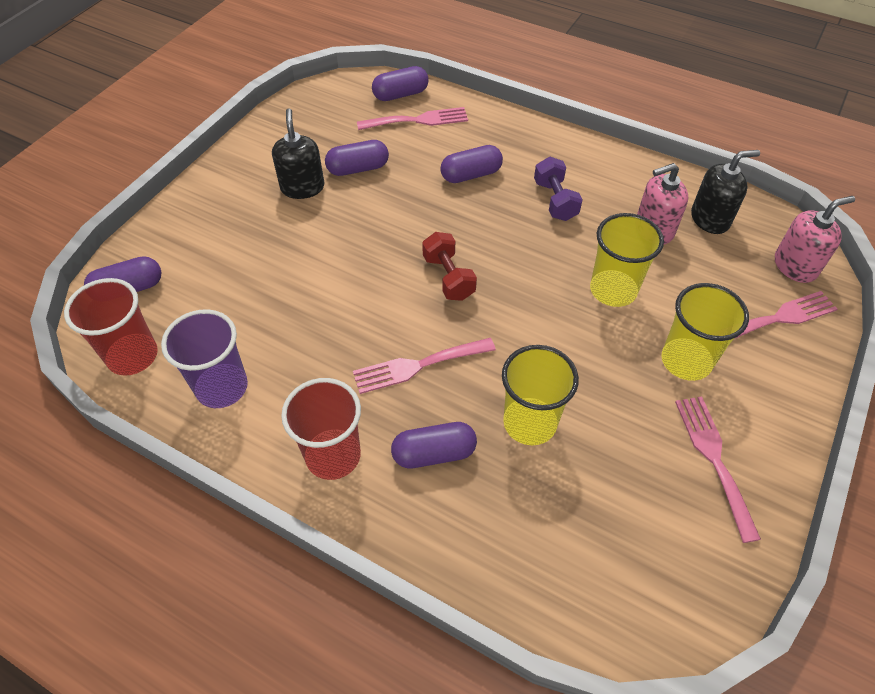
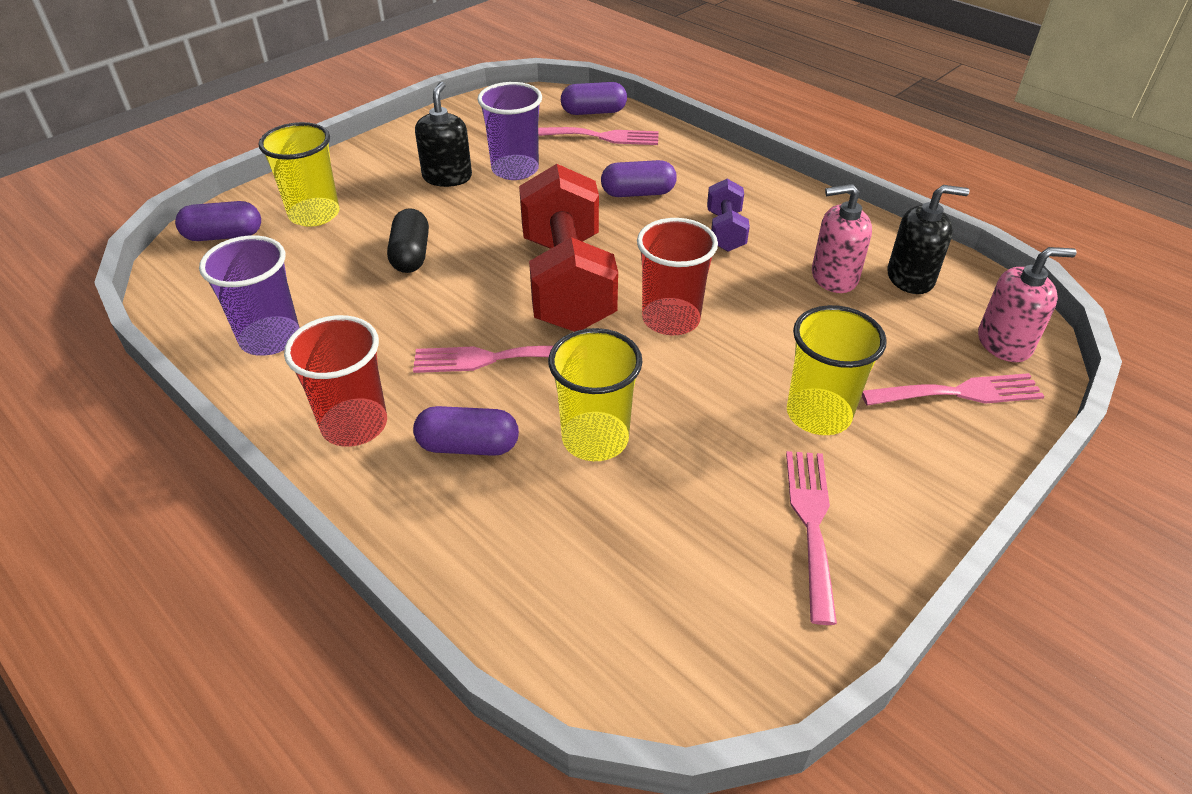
camera: 15 degrees right, 10 degrees down
red cup [64,278,158,376] -> red cup moved to [637,218,718,335]
purple capsule [325,140,389,176] -> purple cup [477,82,542,180]
red dumbbell [422,232,477,301] -> red dumbbell [519,164,618,332], size x2.09
yellow cup [590,213,664,307] -> yellow cup moved to [259,122,340,227]
none -> black capsule [387,208,429,273]

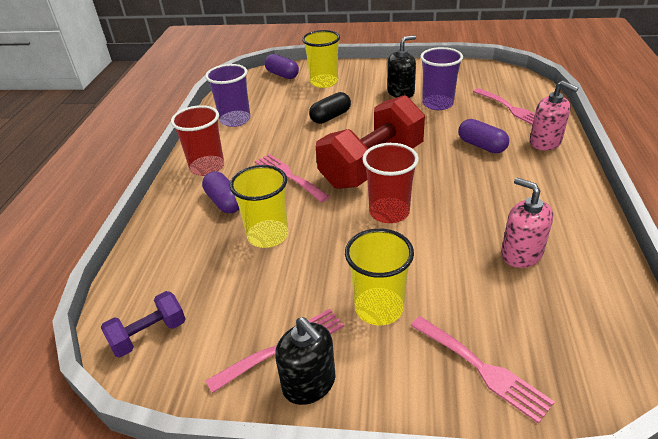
camera: 55 degrees right, 5 degrees down
purple capsule [561,82,627,115] -> none
purple dumbbell [707,179,750,252] -> purple dumbbell moved to [101,291,185,358]
black soap dispenser [887,185,970,294] -> black soap dispenser moved to [275,317,335,405]
pink soap dispenser [978,247,1077,362] -> pink soap dispenser moved to [530,81,579,150]

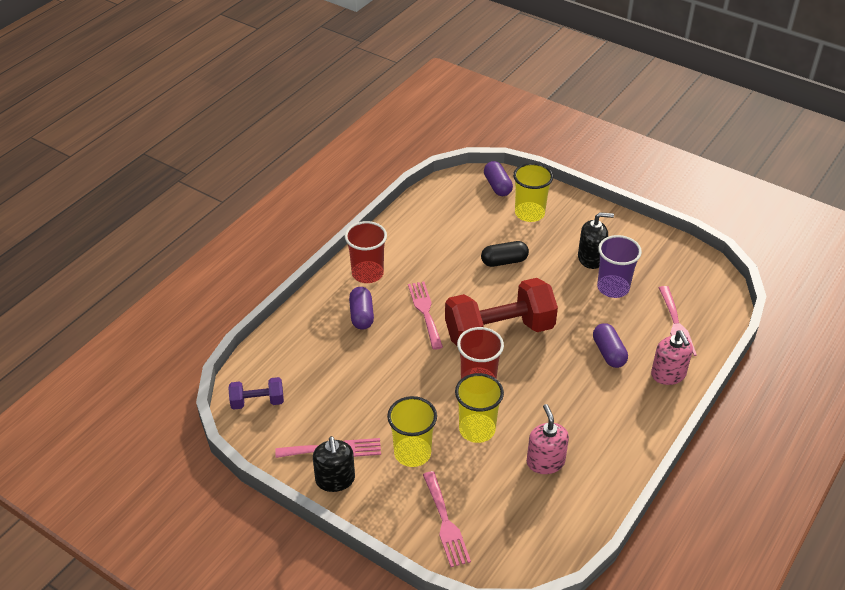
camera: 25 degrees right, 5 degrees up
purple cup [205,64,251,127] -> none
yellow cup [230,165,288,248] -> yellow cup moved to [455,373,504,443]

